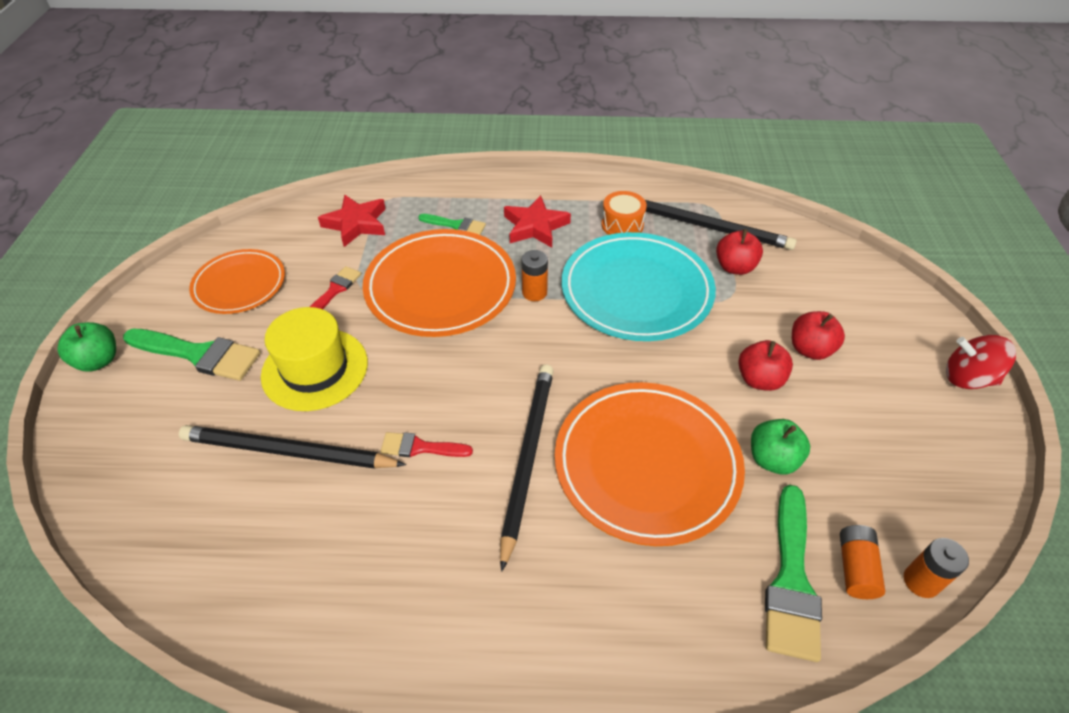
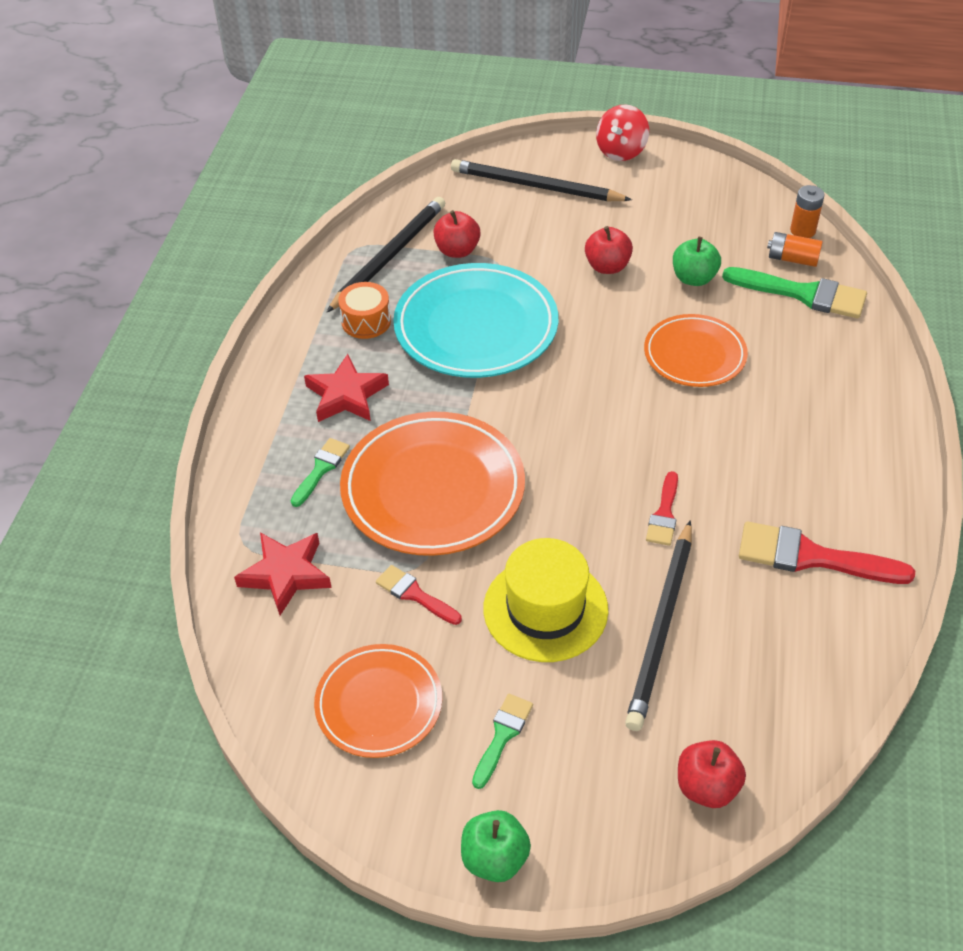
camera: 80 degrees left, 0 degrees up
green brush [123,329,260,381] -> green brush [472,694,533,789], size x0.57
black pencil [500,365,553,572] -> black pencil moved to [451,159,632,201]
orange battery [521,250,548,301] -> none
orange plate [555,382,745,546] -> orange plate [644,314,748,387], size x0.61
red apple [792,311,845,360] -> red apple moved to [678,740,746,808]
none -> red brush [739,521,915,584]

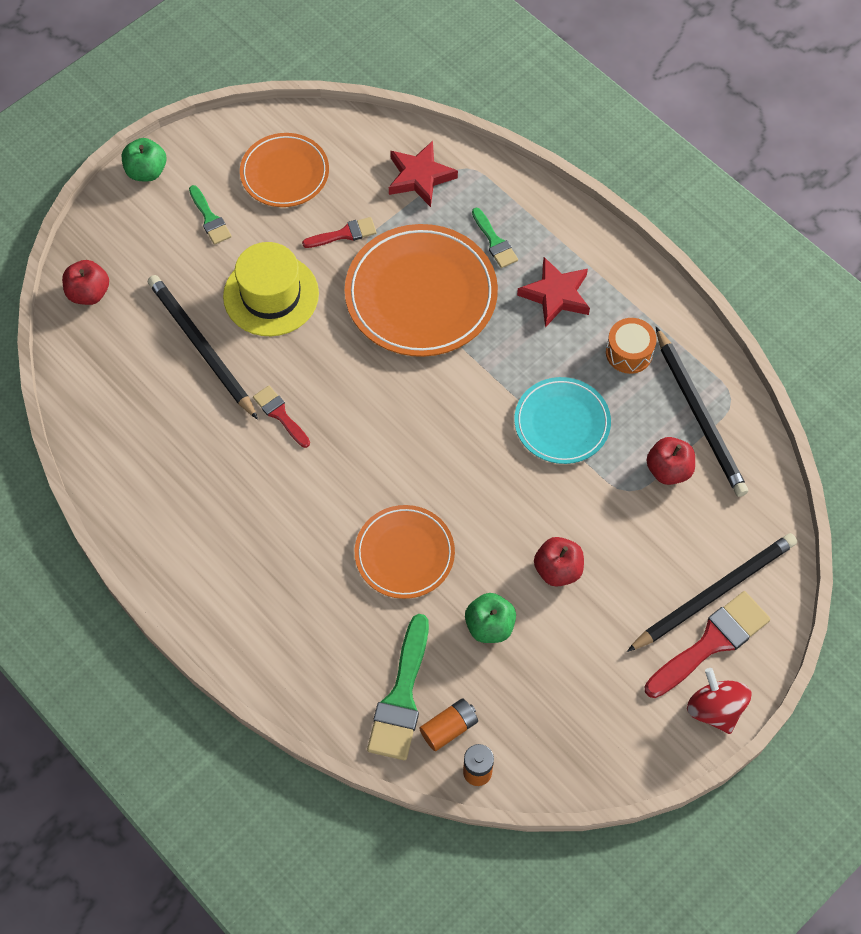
camera: 125 degrees right, 15 degrees up
turquoise plate [393,263,558,378] -> turquoise plate [514,377,611,464], size x0.61
green brush [722,267,867,319] -> green brush turned 45 degrees counterclockwise [367,614,429,760]
red brush [739,521,915,584] -> red brush moved to [645,591,771,698]

